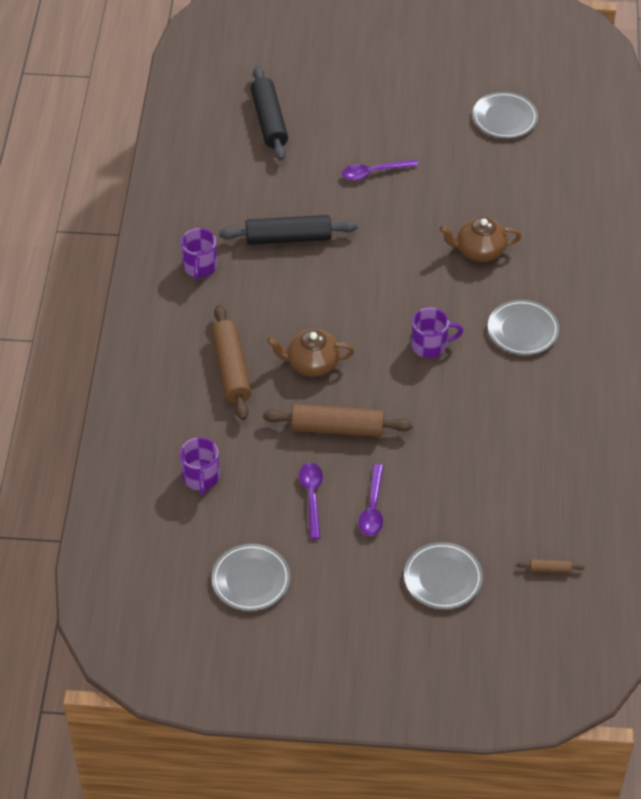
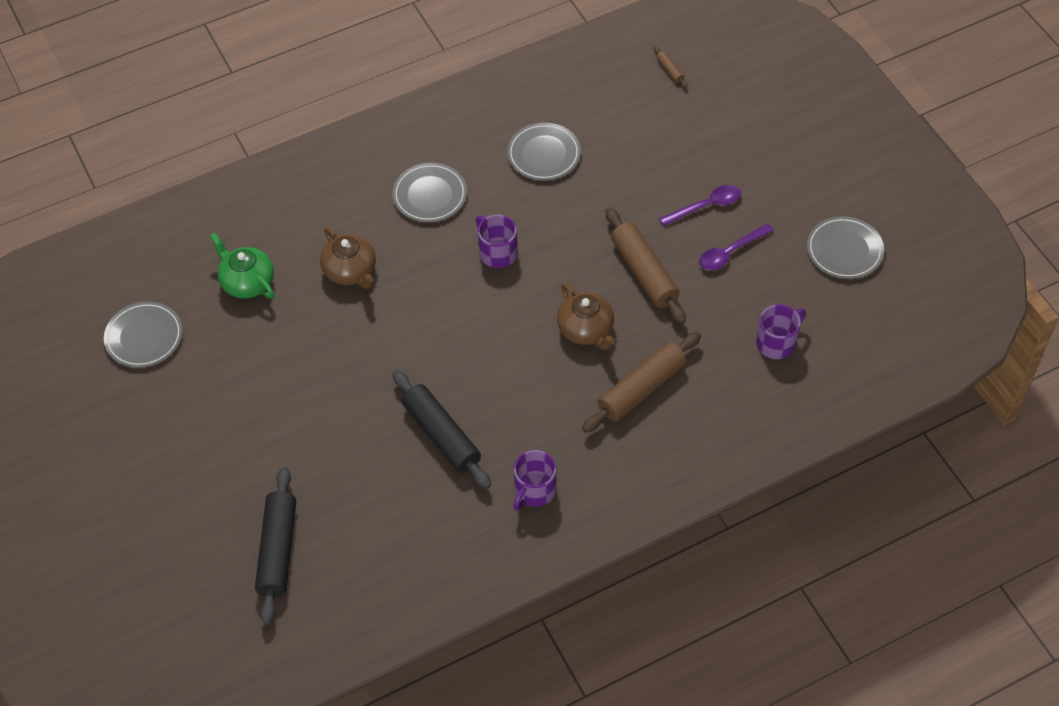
camera: 120 degrees left, 5 degrees up
purple mug [181,228,218,280] -> purple mug turned 150 degrees clockwise [513,450,556,511]
black rolling pin [251,66,288,161] -> black rolling pin turned 45 degrees counterclockwise [255,467,296,624]
purple spoon [342,160,418,181] -> none
grey plate [404,542,483,609] -> grey plate moved to [507,123,581,180]
none -> green teapot [210,233,275,299]

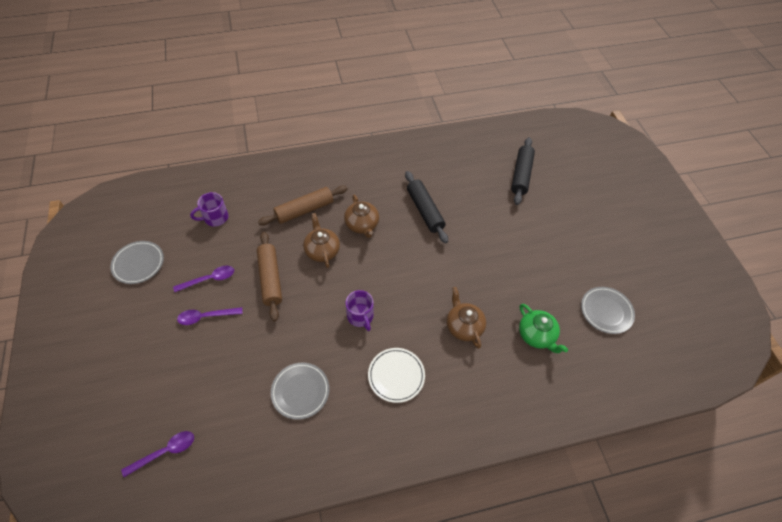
camera: 170 degrees left, 0 degrees up
grey plate [392,163,467,222] -> white plate [368,348,425,403]
purple mug [513,450,556,511] -> none
brown rolling pin [653,46,687,88] -> purple spoon [121,431,194,477]
none -> brown teapot [344,195,379,238]

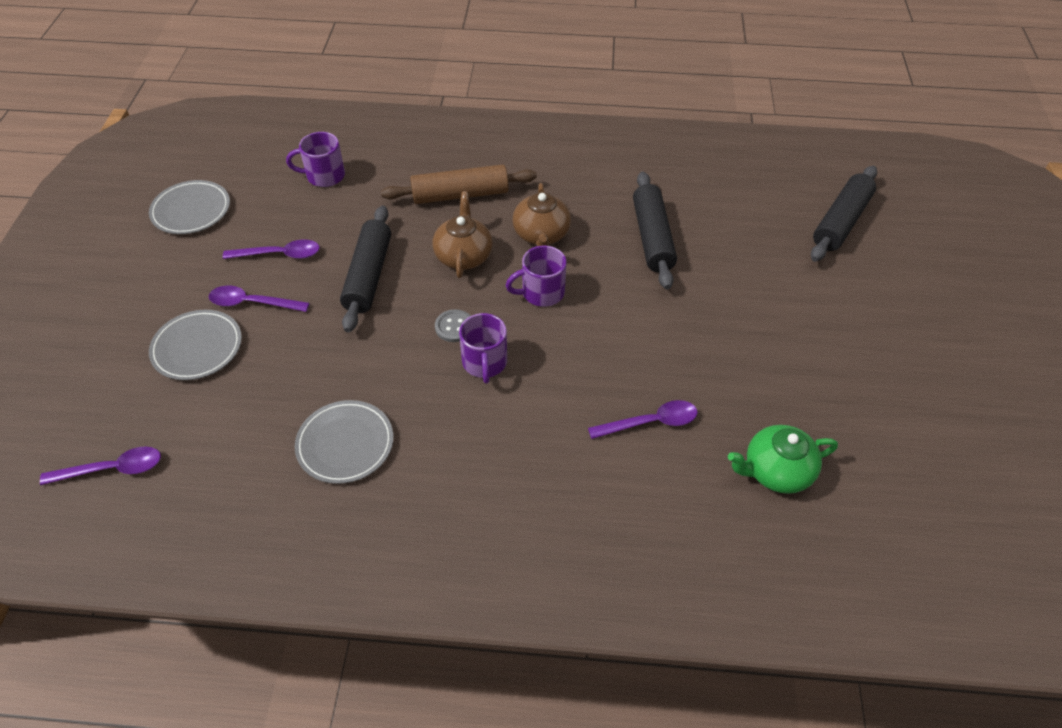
camera: 20 degrees right, 5 degrees down
brown rolling pin [257,232,282,322] -> black rolling pin [340,206,391,333]
white plate [368,348,425,403] -> none
brown teapot [447,287,486,349] -> purple spoon [588,400,698,439]
green teapot [519,304,568,353] -> green teapot turned 90 degrees clockwise [728,425,838,494]
grey plate [581,287,635,334] -> grey plate moved to [149,310,242,380]
none -> grey button [435,309,471,342]
none -> purple mug [505,246,566,307]

